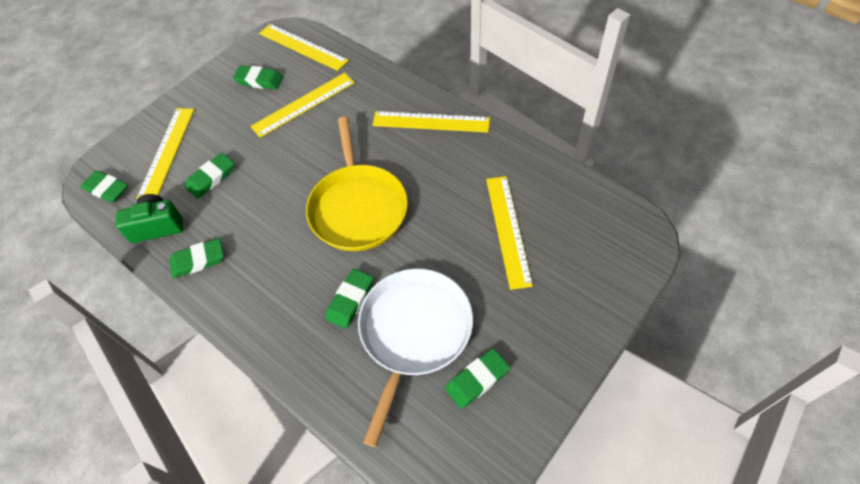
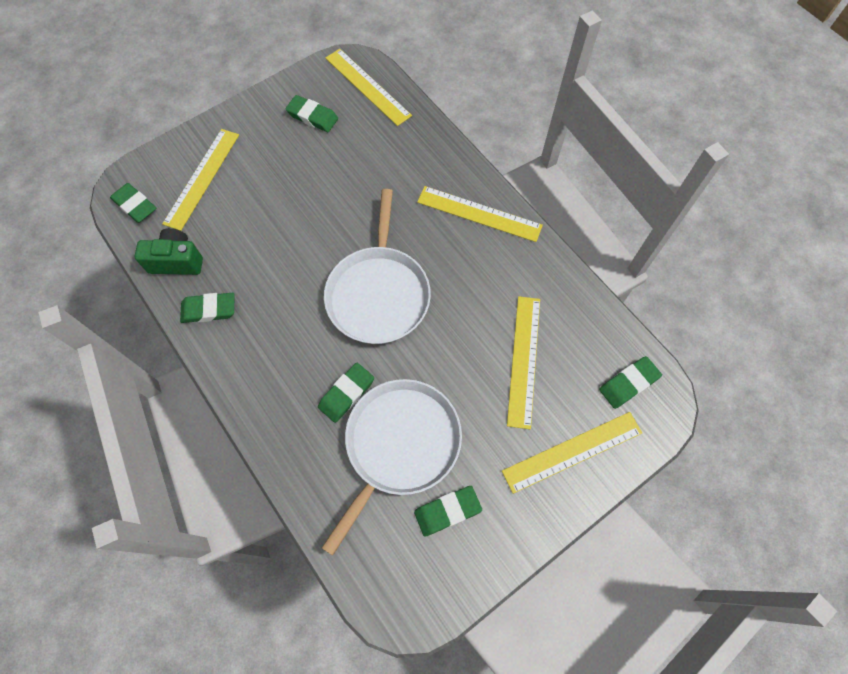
camera: 10 degrees right, 10 degrees up
green eraser [185,153,234,199] -> green eraser moved to [599,356,662,409]
yellow ruler [250,73,355,138] -> yellow ruler moved to [502,412,642,494]
yellow pan [306,117,408,251] -> white pan [324,189,431,344]

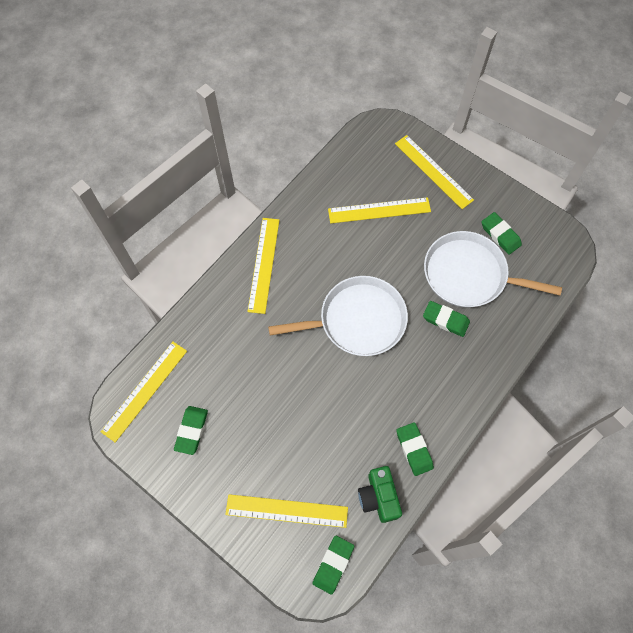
camera: 105 degrees left, 0 degrees up
green eraser [599,356,662,409] -> none

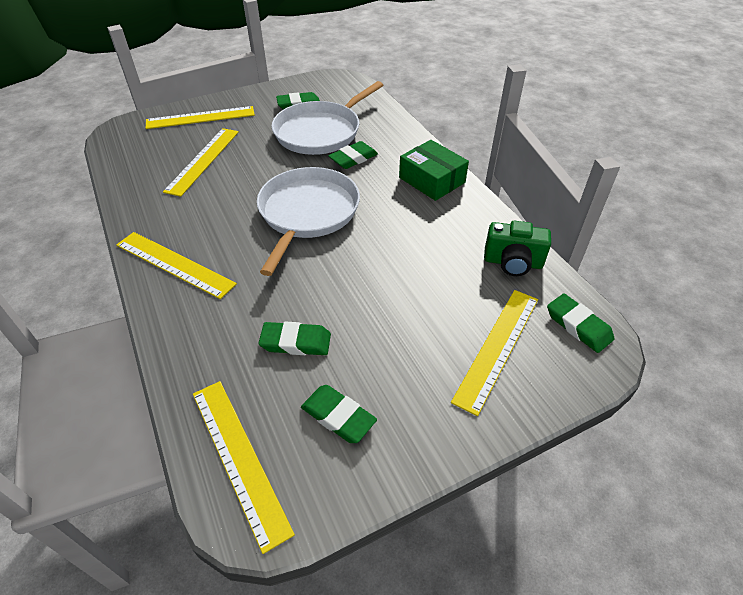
camera: 65 degrees left, 20 degrees down
green eraser [396,422,434,476] -> green eraser moved to [259,322,331,355]
none -> green box [399,140,469,201]

